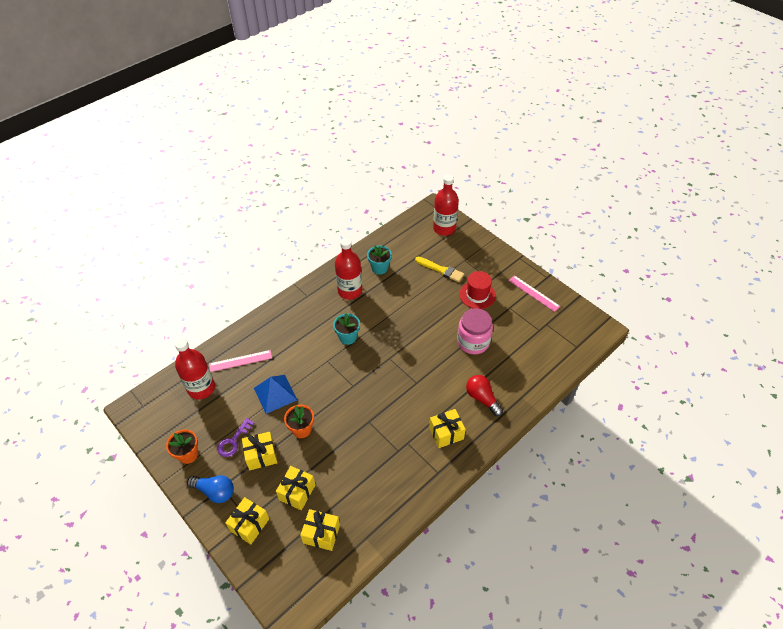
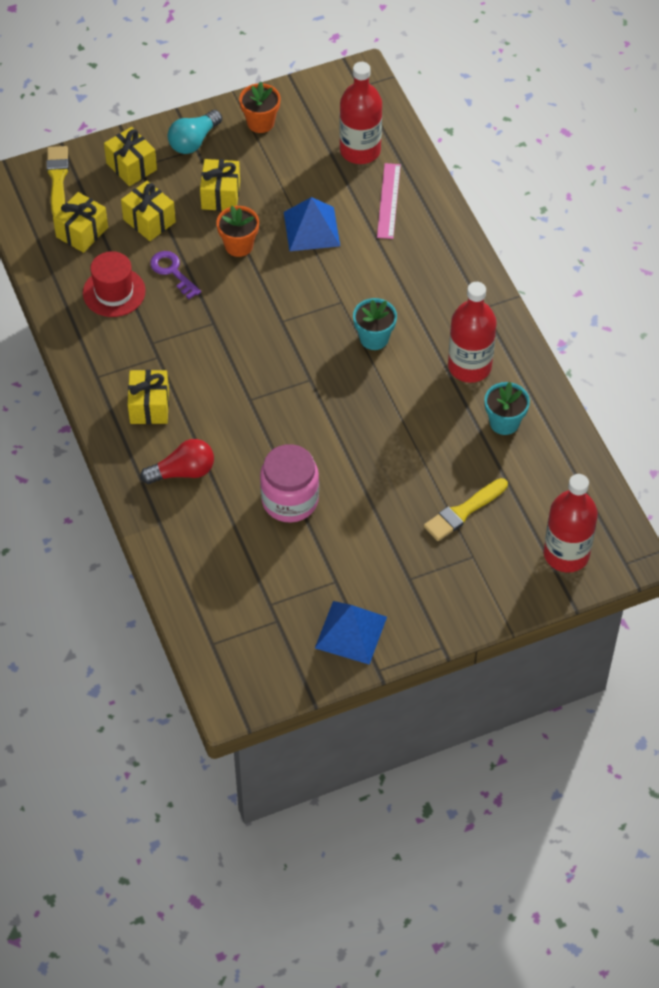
camera: 110 degrees right, 5 degrees up
blue light bulb [187,475,234,503] -> turquoise light bulb [168,110,222,154]
purple key [217,418,254,457] -> purple key moved to [150,251,201,299]
red hat [459,271,496,309] -> red hat moved to [83,251,145,317]
pink ruler [508,275,560,312] -> blue pyramid [315,601,387,664]
none -> yellow brush [46,146,69,216]

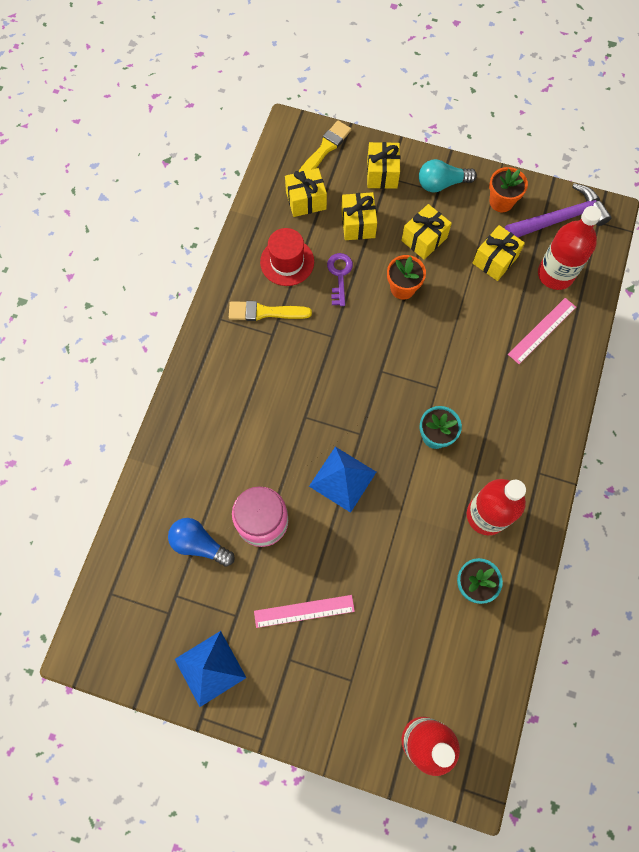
camera: 40 degrees right, 15 degrees up
yellow gift [128,370,169,424] -> yellow gift moved to [473,225,525,281]
red light bulb [140,439,214,484] -> none
blue pyramid [284,197,340,251] -> blue pyramid moved to [309,447,376,513]
yellow brush [424,478,508,541] -> yellow brush moved to [229,301,312,321]
none -> blue light bulb [168,518,234,567]
none -> pink ruler [254,595,355,628]
none -> purple hammer [505,183,612,237]

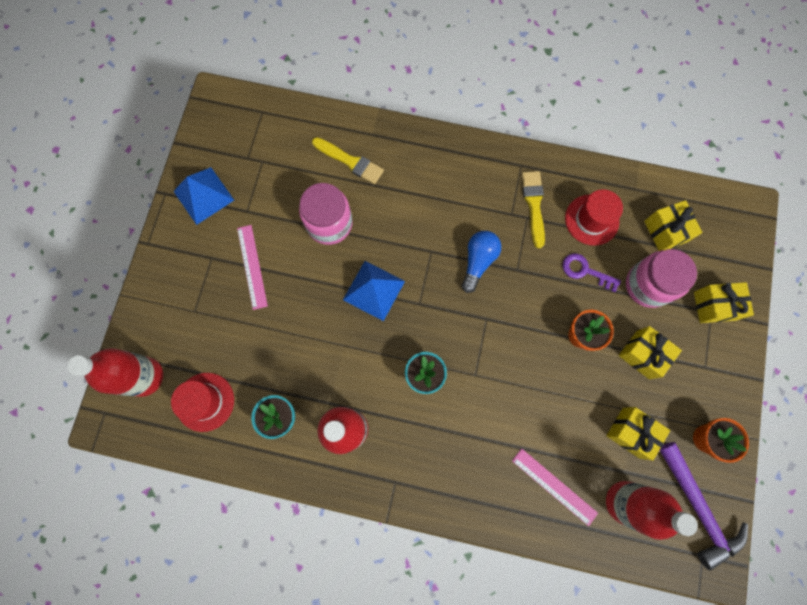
camera: 85 degrees right, 5 degrees up
blue light bulb [168,518,234,567] -> blue light bulb moved to [462,231,501,293]
yellow brush [299,121,351,172] -> yellow brush moved to [312,137,384,184]
purple key [327,253,353,306] -> purple key turned 150 degrees counterclockwise [562,253,621,292]
yellow gift [341,192,377,240] -> pink jar [626,249,697,308]
turquoise light bulb [419,159,477,192] -> none
none -> red hat [171,373,234,432]

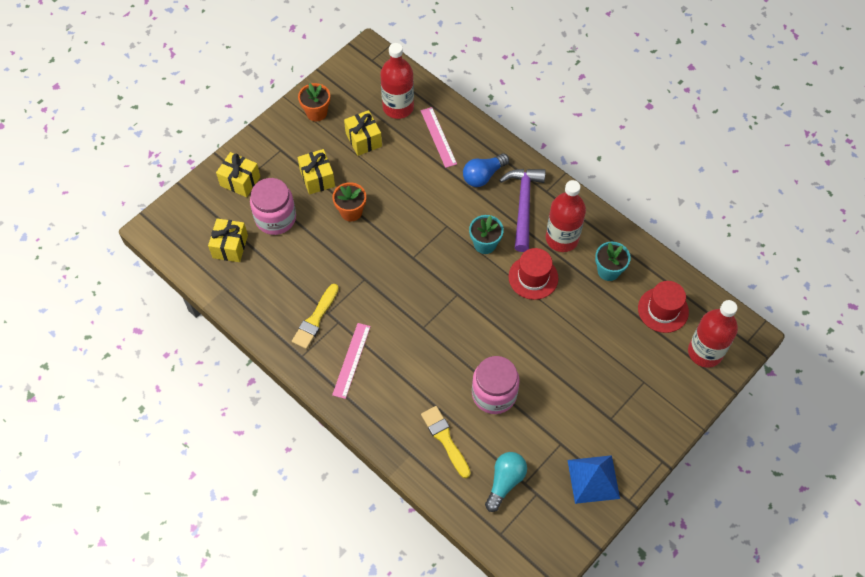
camera: 150 degrees left, 15 degrees down
pink ruler [237,225,268,310] -> pink ruler moved to [332,323,371,399]
blue pyramid [343,261,405,321] -> none
blue light bulb [462,231,501,293] -> blue light bulb moved to [463,153,509,187]
purple key [562,253,621,292] -> none
red hat [565,189,623,246] -> red hat moved to [509,248,559,300]
purple hammer [659,442,748,571] -> purple hammer moved to [499,169,546,252]
none -> turquoise light bulb [485,452,527,512]

